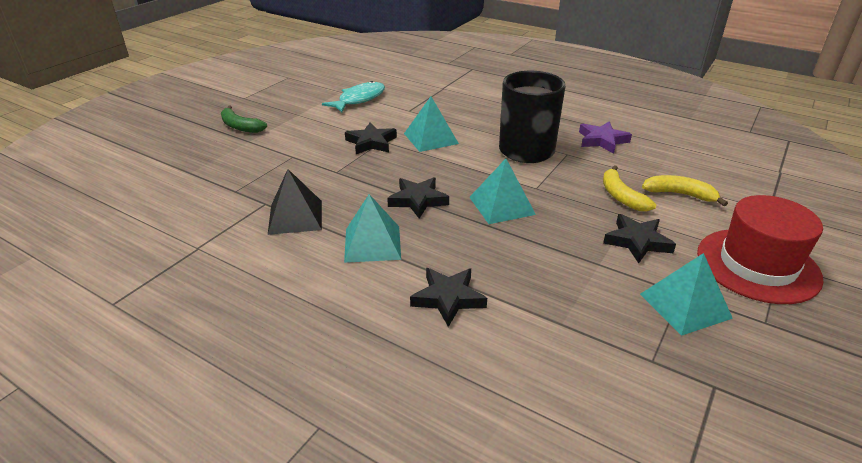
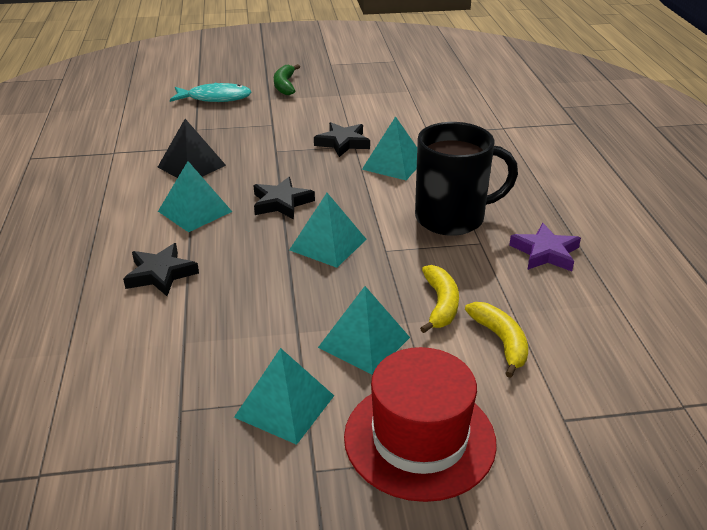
camera: 50 degrees right, 0 degrees up
turquoise fish [322,81,385,113] -> turquoise fish moved to [170,83,251,102]
yellow banana [603,165,657,212] -> yellow banana turned 150 degrees clockwise [420,265,459,333]
black star [603,214,676,263] -> turquoise pyramid [318,286,410,375]

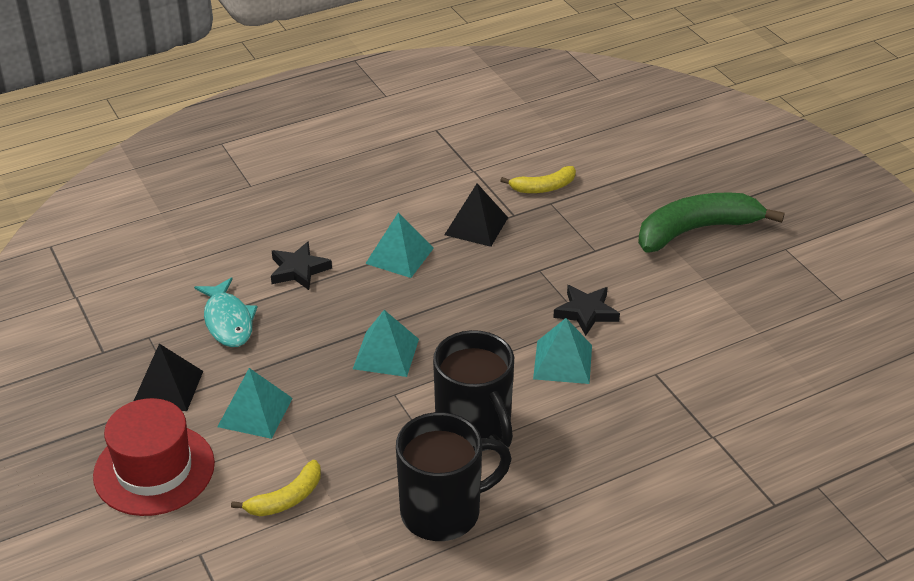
camera: 70 degrees right, 5 degrees up
turquoise fish [170,83,251,102] -> turquoise fish moved to [194,278,257,347]
turquoise pyramid [234,348,334,445] -> black pyramid [134,344,203,411]
black star [253,177,315,219] -> none
green banana [274,64,300,95] -> green banana [638,192,785,252], size x1.91
yellow banana [420,265,459,333] -> yellow banana moved to [500,166,576,193]
purple star [509,223,581,271] -> black mug [396,412,512,541]

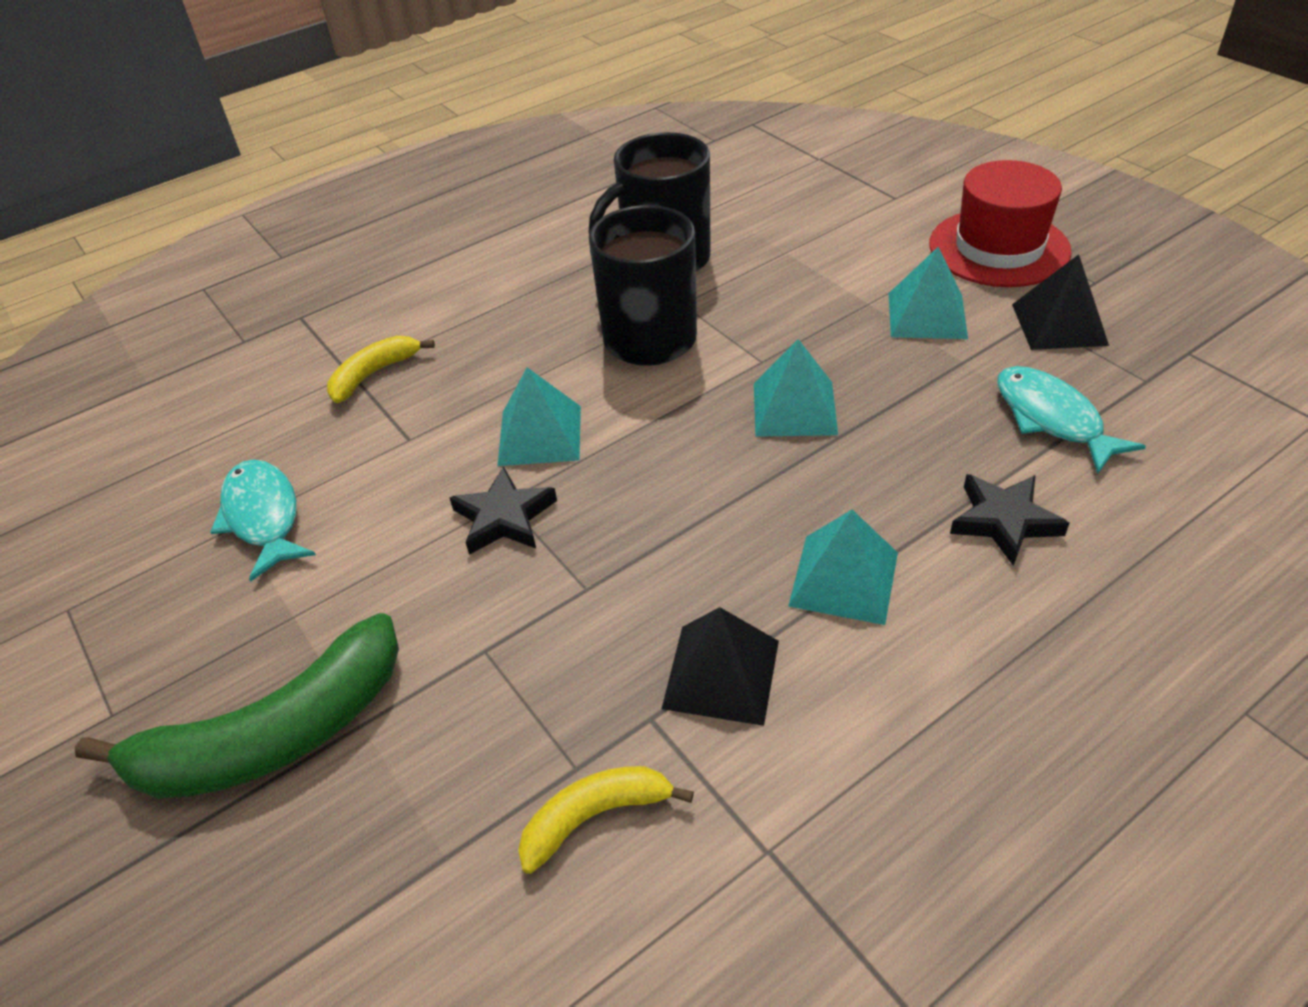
camera: 175 degrees right, 5 degrees up
yellow banana [231,460,321,516] -> yellow banana moved to [327,336,435,403]
none -> turquoise fish [210,460,316,582]

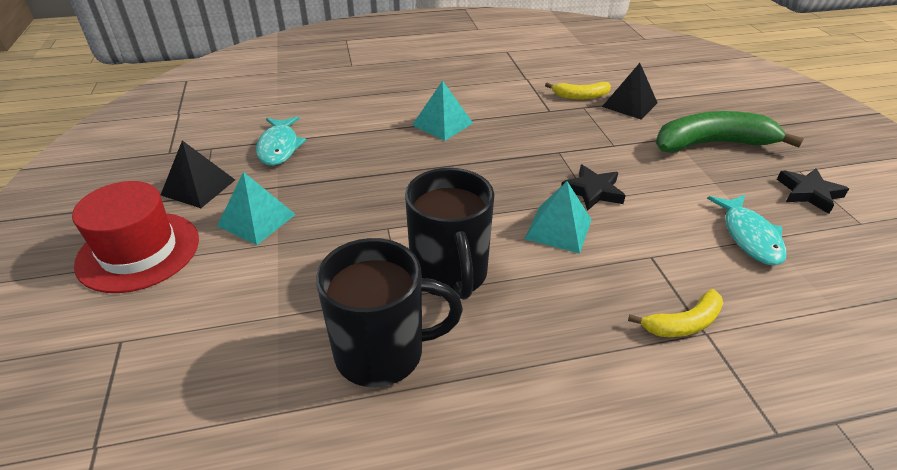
camera: 160 degrees left, 5 degrees down
black pyramid [661,607,779,726] -> black pyramid moved to [602,63,657,119]
turquoise pyramid [754,339,838,437] -> none
black star [950,474,1069,566] -> black star moved to [777,168,849,214]

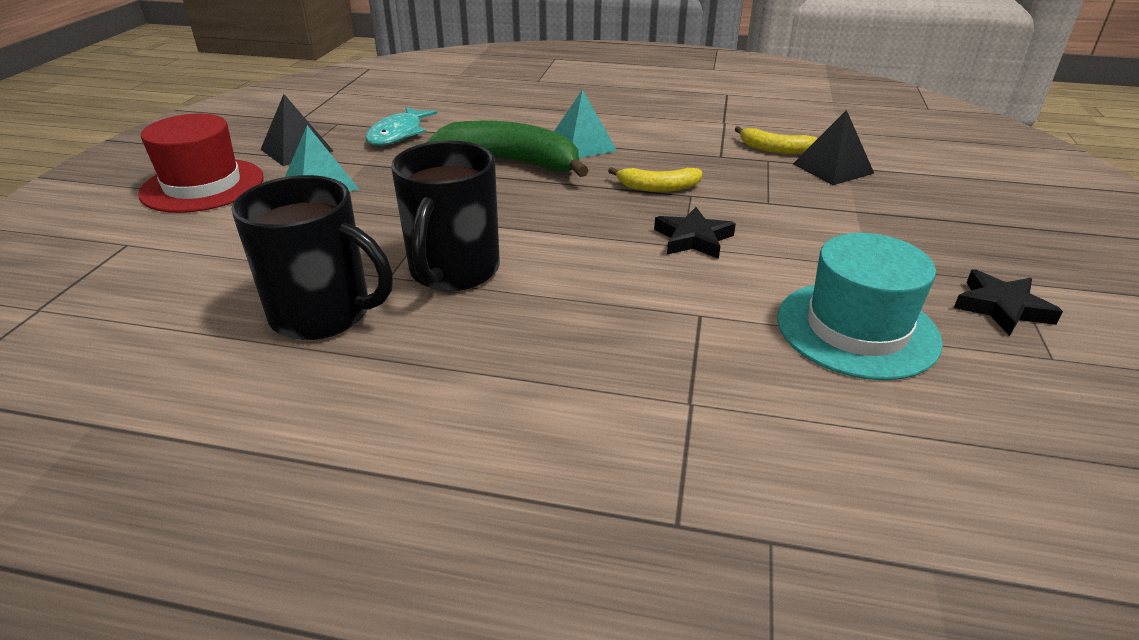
camera: 25 degrees right, 5 degrees down
turquoise pyramid [525,181,592,254] -> none
yellow banana [628,289,723,337] -> yellow banana moved to [608,167,702,192]
green banana [656,111,804,153] -> green banana moved to [426,121,589,177]
turquoise fish [707,195,786,266] -> turquoise hat [777,233,943,380]

